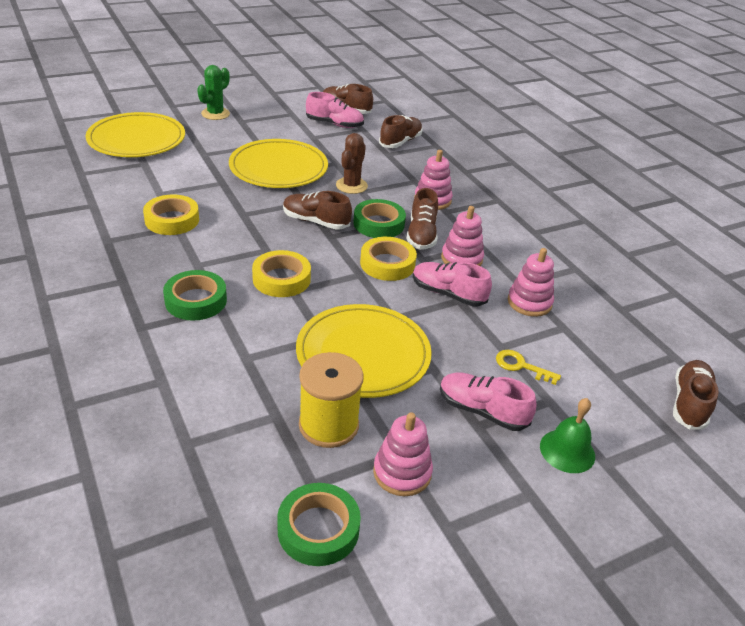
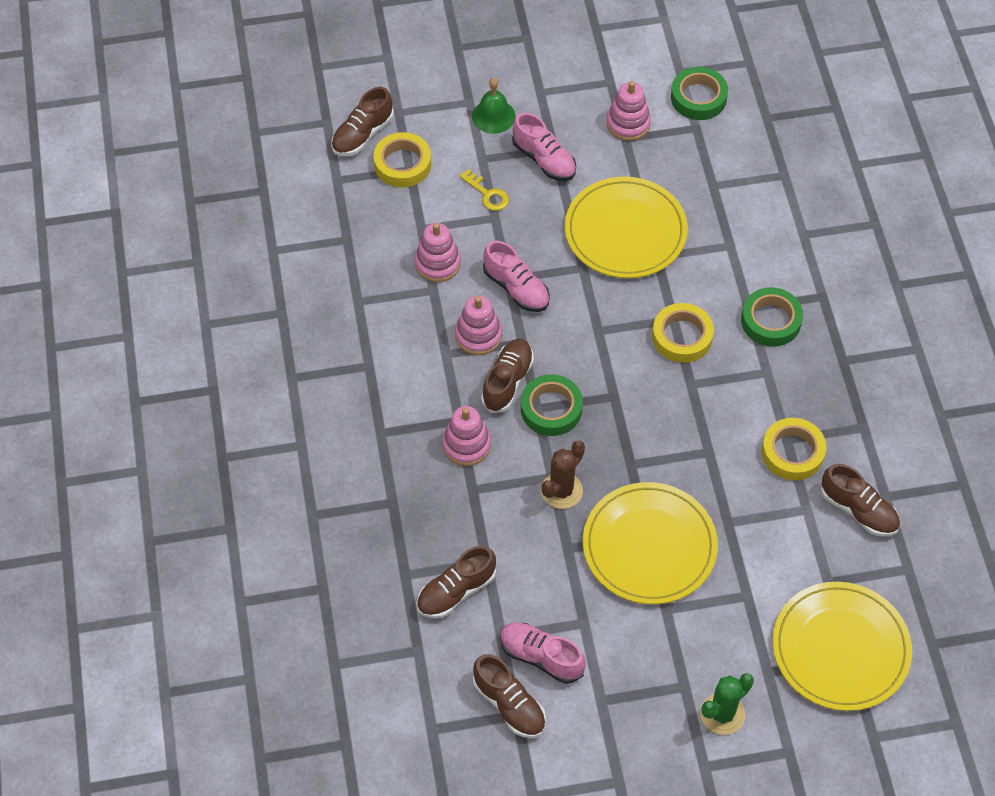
camera: 160 degrees left, 20 degrees up
brown shoe [283,191,352,230] -> brown shoe moved to [821,464,900,536]
yellow spool [299,352,364,448] -> none
yellow tape [360,237,417,281] -> yellow tape moved to [373,132,431,187]

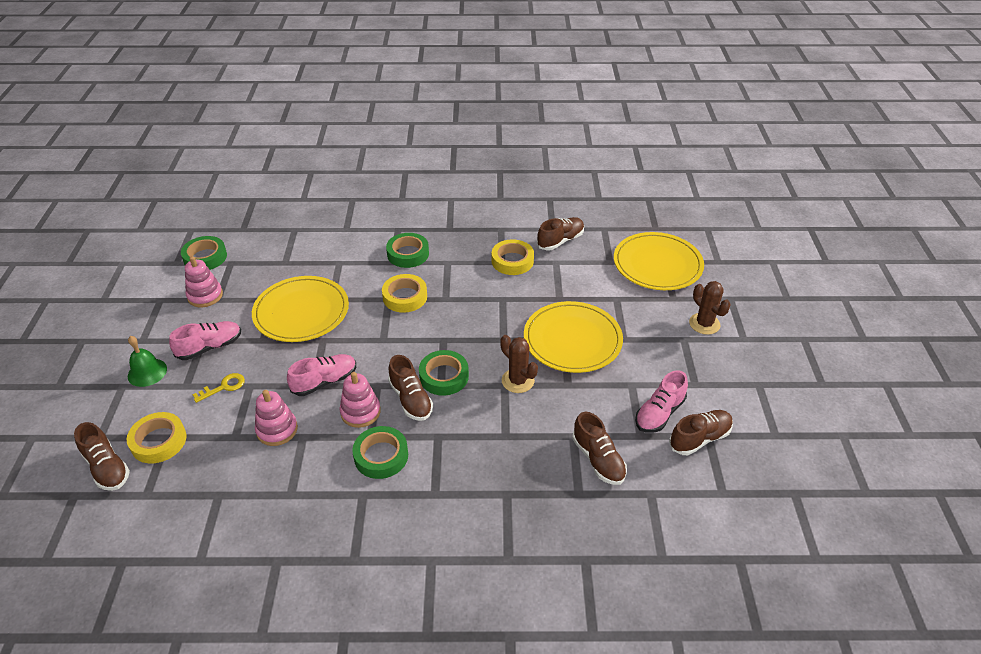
camera: 80 degrees left, 15 degrees down
pink stacking toy [442,406,491,466] -> none
brown shoe [481,339,534,413] -> brown shoe turned 150 degrees counterclockwise [388,355,433,421]
green cactus [700,673,754,735] -> brown cactus [689,281,731,335]
none -> green tape [352,426,408,479]

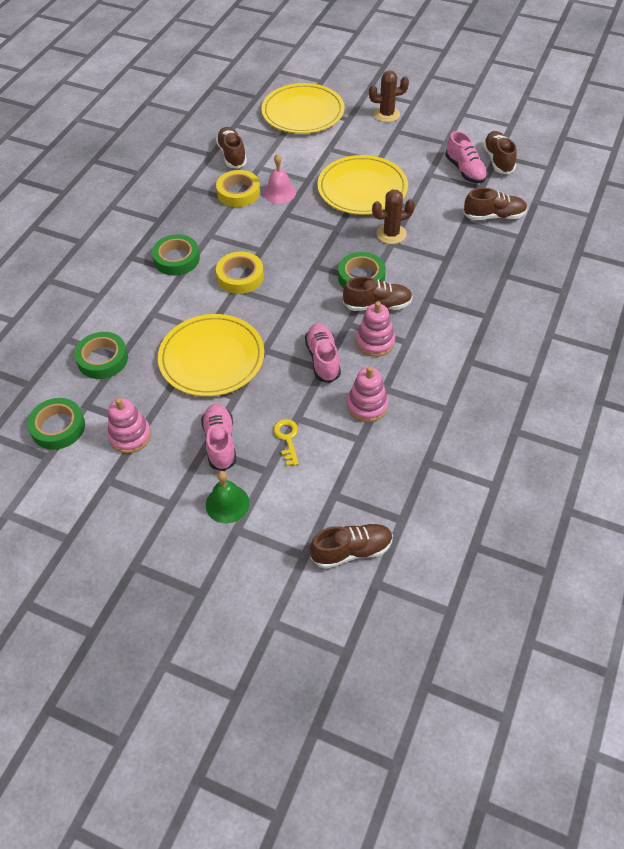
camera: 65 degrees left, 10 degrees up
yellow tape [127,412,187,463] -> none
green tape [352,426,408,479] -> green tape moved to [74,332,128,379]
none -> pink bell [263,154,296,204]

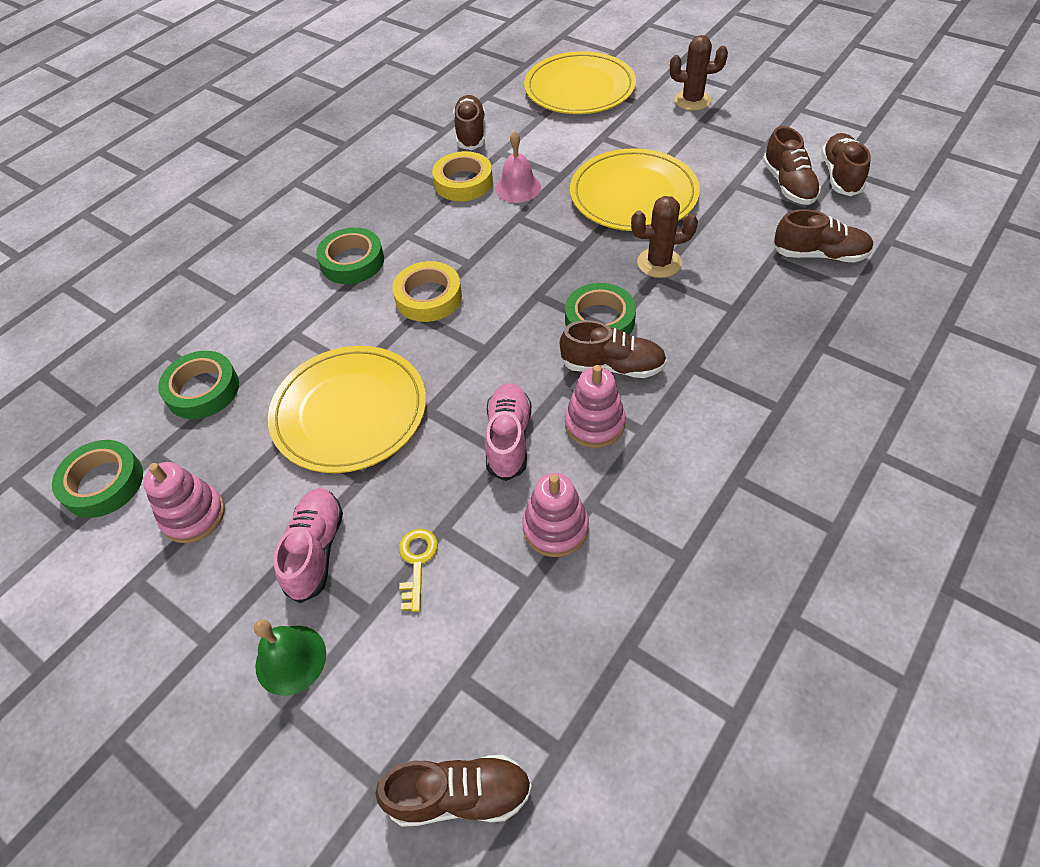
camera: 15 degrees right, 0 degrees up
pink shoe [445,131,487,183] -> brown shoe [763,126,821,205]

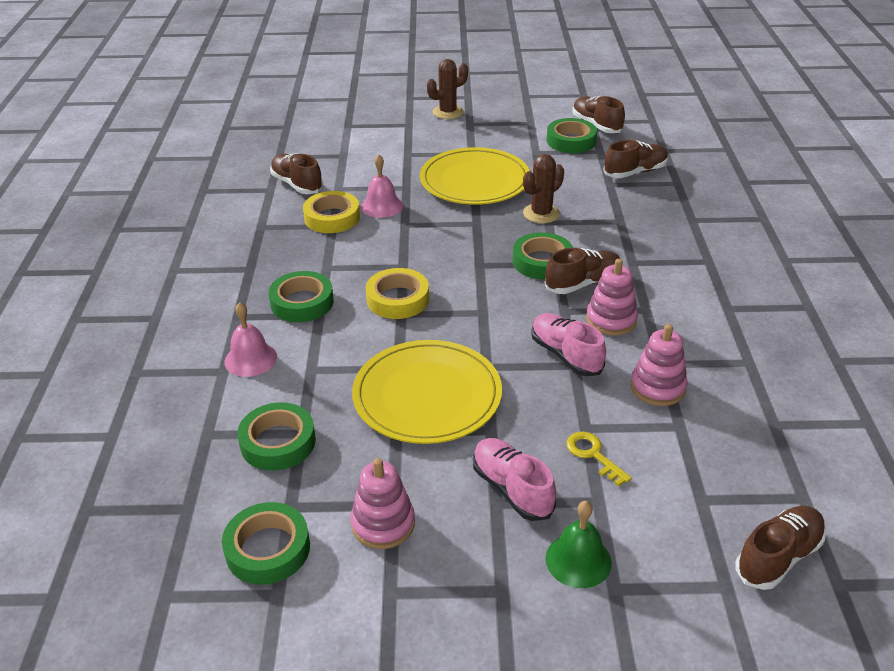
camera: 40 degrees left, 15 degrees down
yellow plate [524,51,636,114] -> none
brown shoe [763,126,821,205] -> green tape [547,118,597,153]
none -> pink bell [224,302,277,377]

